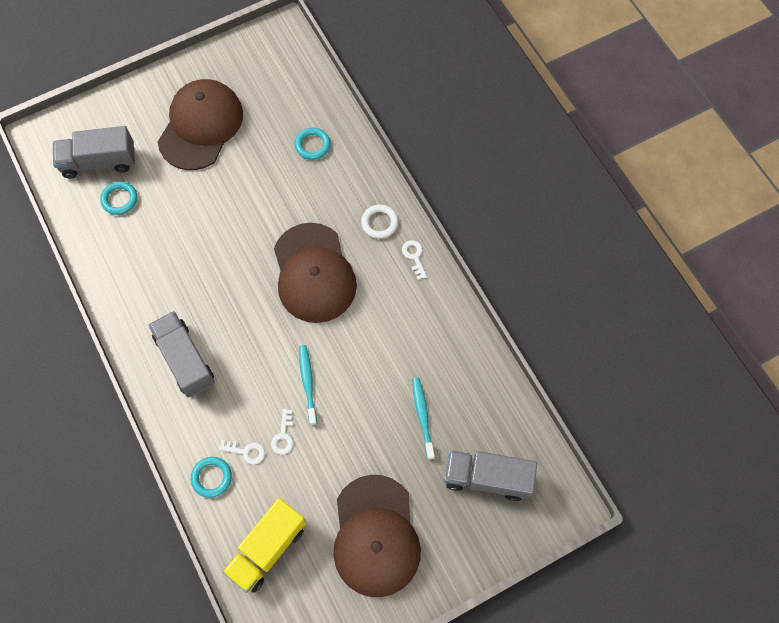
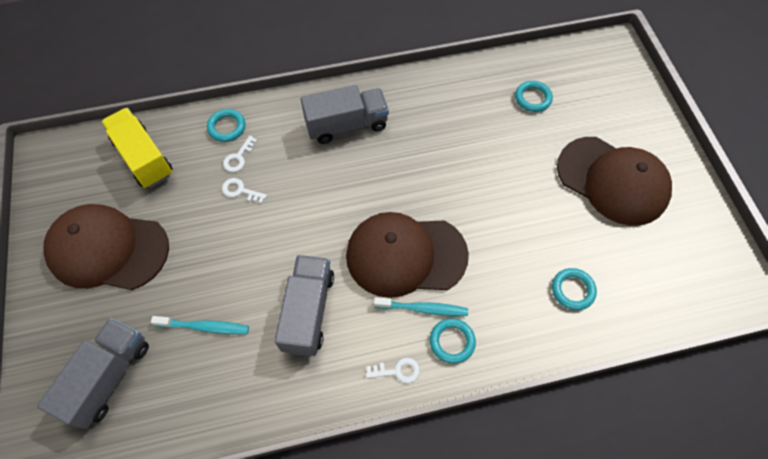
camera: 105 degrees right, 5 degrees down
grey truck [53,126,135,179] -> grey truck moved to [274,255,334,356]
turquoise toothbrush [299,345,317,425] -> turquoise toothbrush moved to [374,297,468,316]
white ring [361,205,398,239] -> turquoise ring [430,318,476,364]

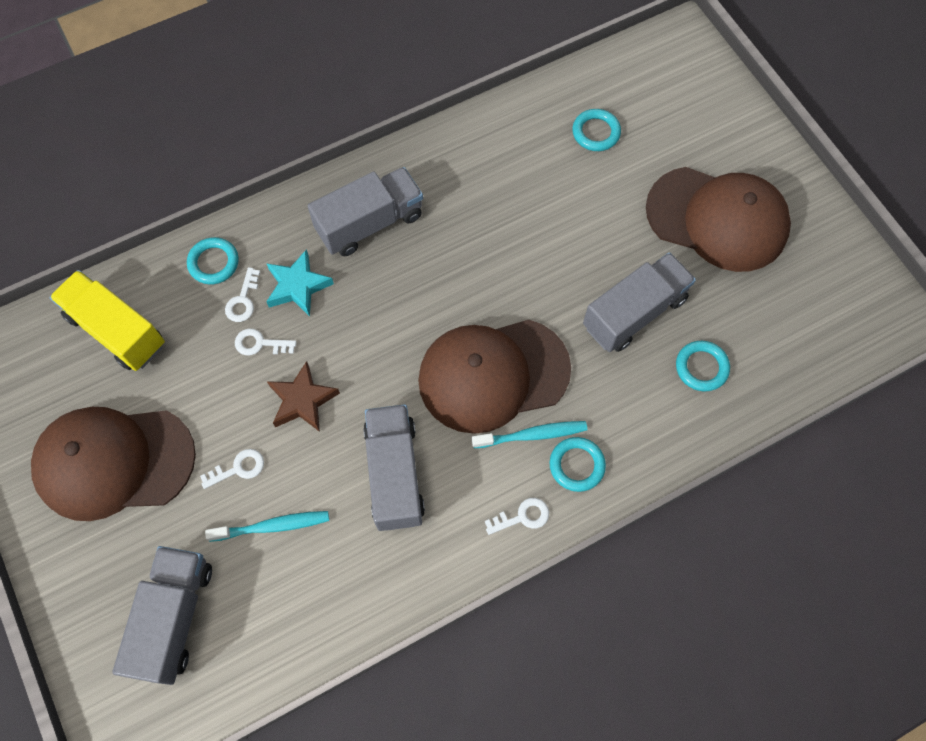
camera: 15 degrees left, 5 degrees up
none -> white key [200,449,264,489]
none -> turquoise star [266,249,334,317]
none -> brown star [267,361,340,432]
none -> grey truck [583,252,696,352]

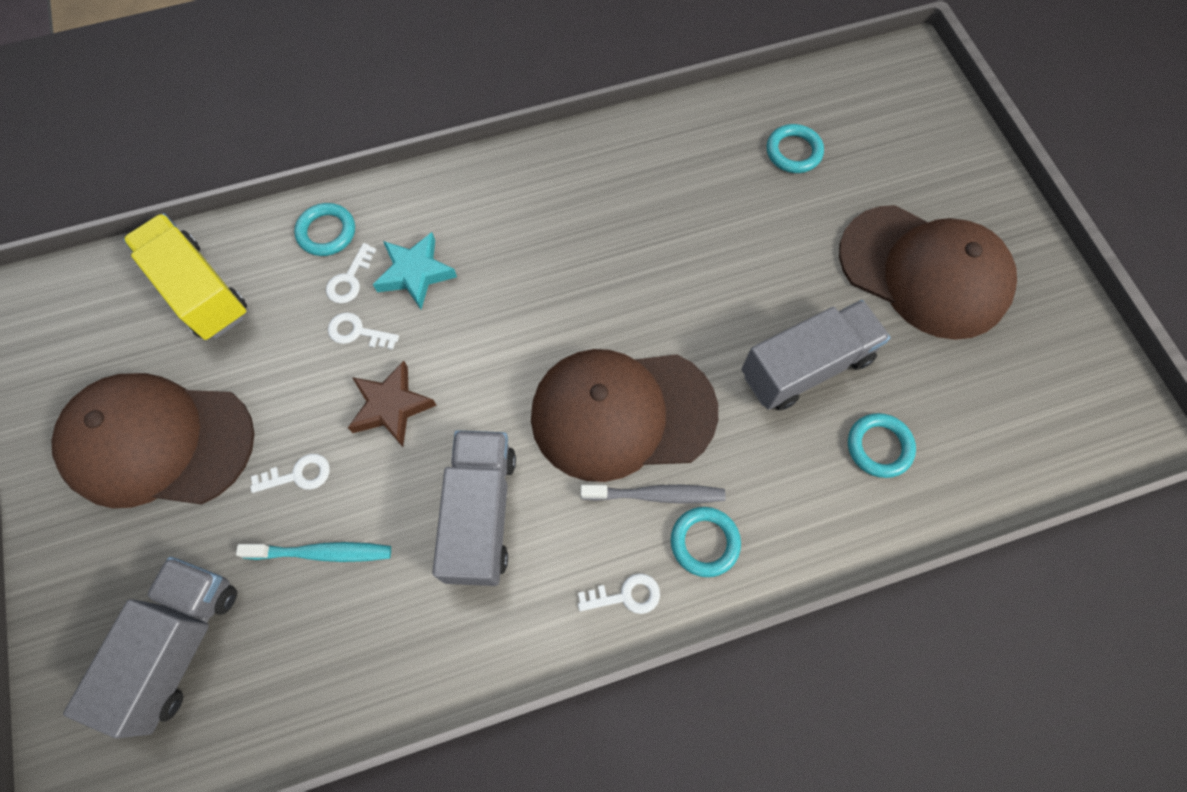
camera: 10 degrees right, 0 degrees up
grey truck [308,167,423,256] -> none
turquoise toothbrush [472,421,587,448] -> grey toothbrush [581,485,726,504]

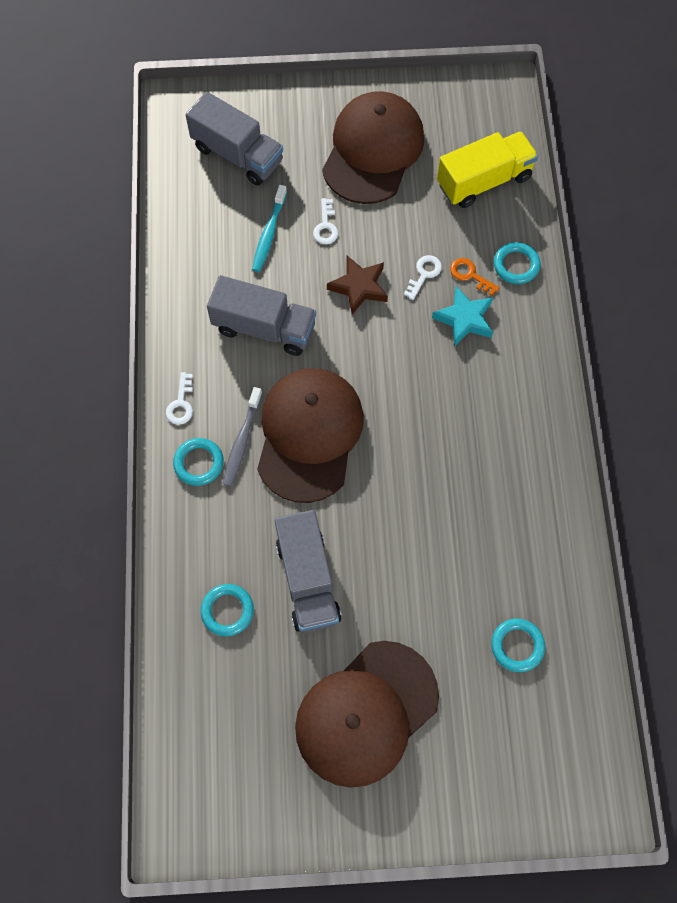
camera: 105 degrees right, 0 degrees up
white key [326,243,376,304] -> orange key [450,258,499,296]

